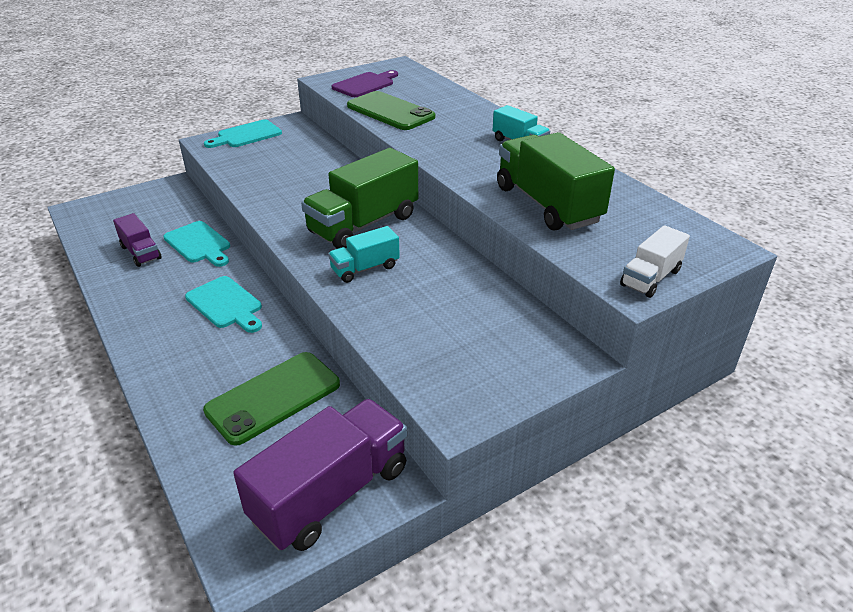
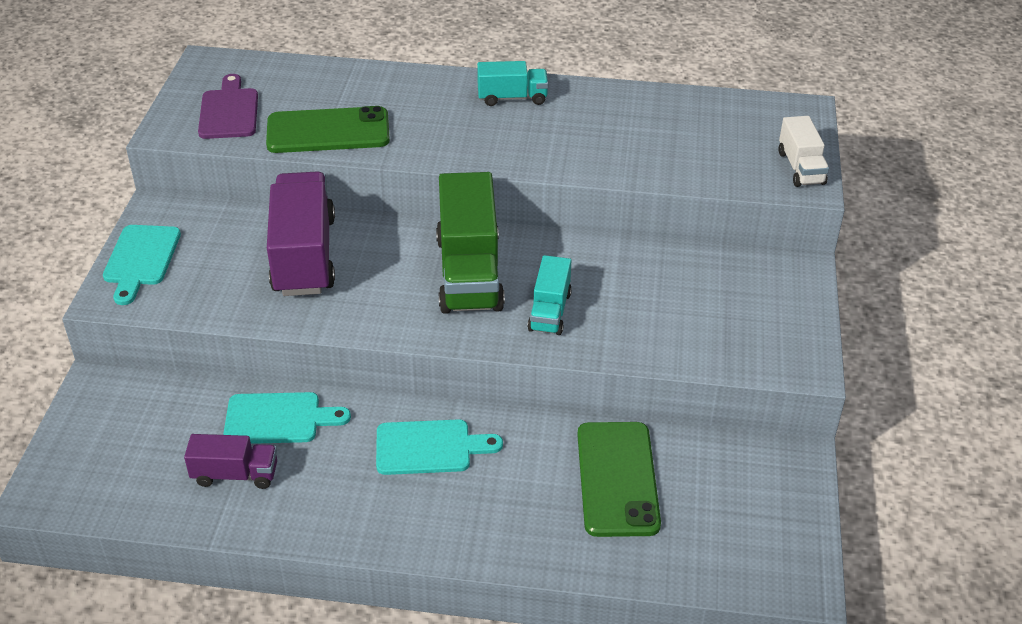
camera: 50 degrees left, 5 degrees up
purple truck [233,399,407,551] -> purple truck moved to [267,171,335,296]
green truck [497,132,615,231] -> none

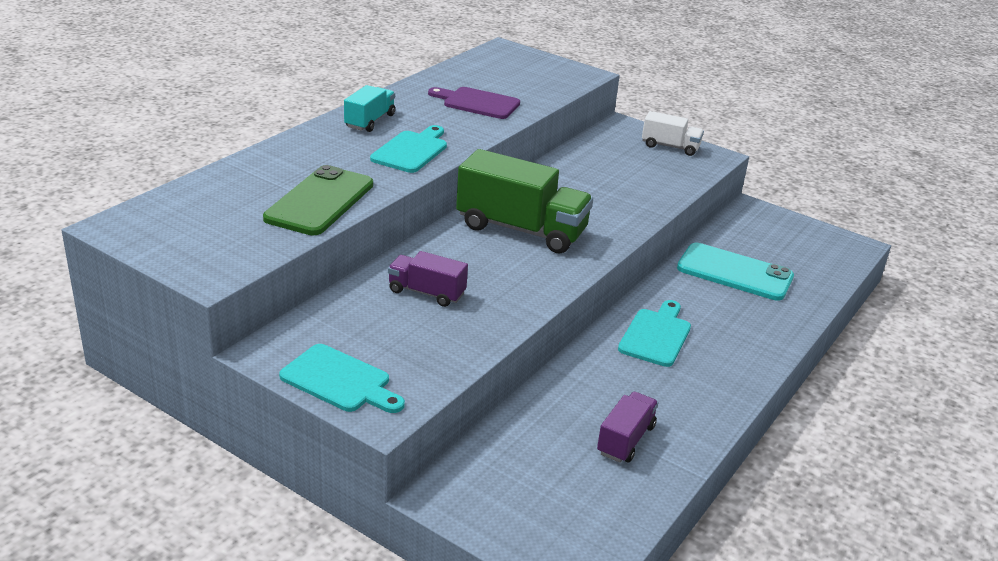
camera: 65 degrees left, 10 degrees down
purple cutting board [198,74,258,139] -> purple cutting board moved to [428,87,520,119]
turquoise cutting board [223,392,351,444] -> turquoise cutting board moved to [370,125,447,173]
purple truck [267,171,335,296] -> purple truck [388,251,468,307], size x0.53
turquoise truck [528,255,572,335] -> none
green phone [577,422,661,537] -> turquoise phone [677,243,794,301]
white truck [778,116,829,187] -> white truck moved to [642,111,704,156]

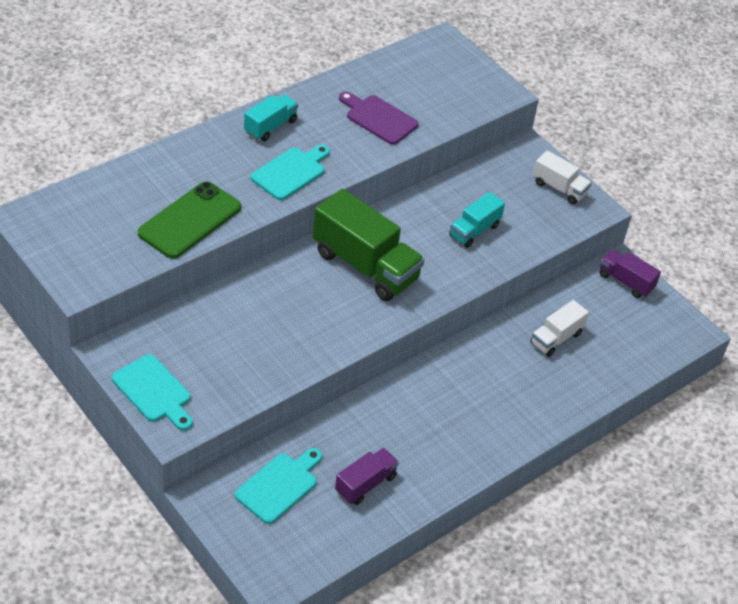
camera: 15 degrees right, 15 degrees up
purple truck [388,251,468,307] -> purple truck moved to [599,249,661,298]
turquoise cutting board [618,300,691,367] -> turquoise cutting board moved to [235,448,322,524]
turquoise phone [677,243,794,301] -> white truck [530,300,589,357]
none -> turquoise truck [449,192,505,248]

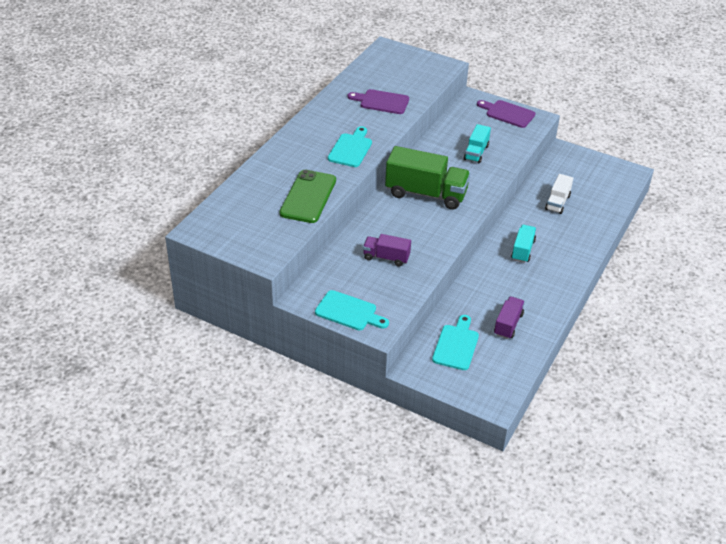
camera: 20 degrees left, 5 degrees down
turquoise truck [244,94,298,141] -> turquoise truck moved to [511,225,536,263]
white truck [533,151,592,204] -> purple cutting board [477,100,536,128]
purple truck [599,249,661,298] -> purple truck moved to [363,234,411,267]

